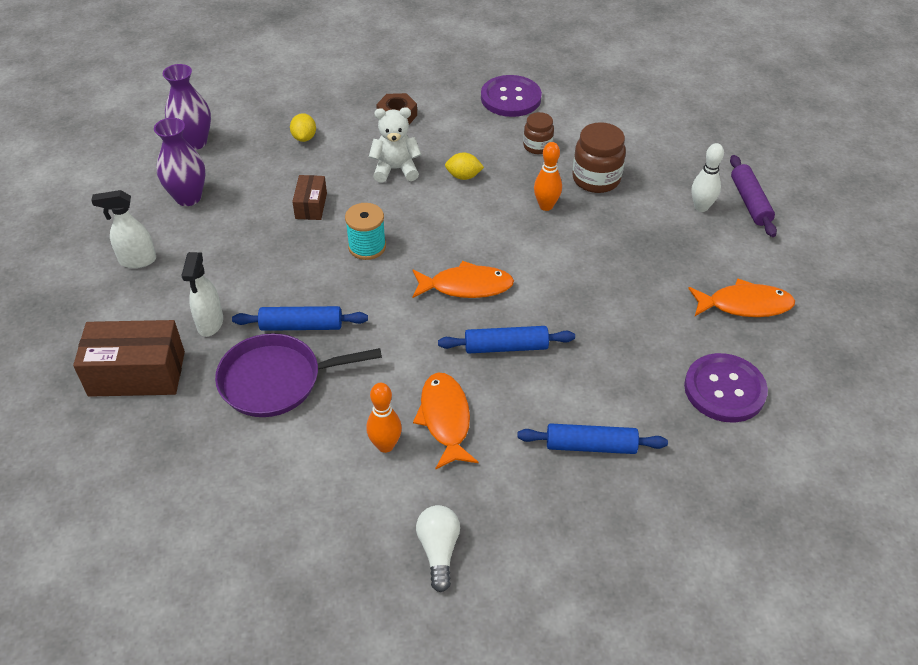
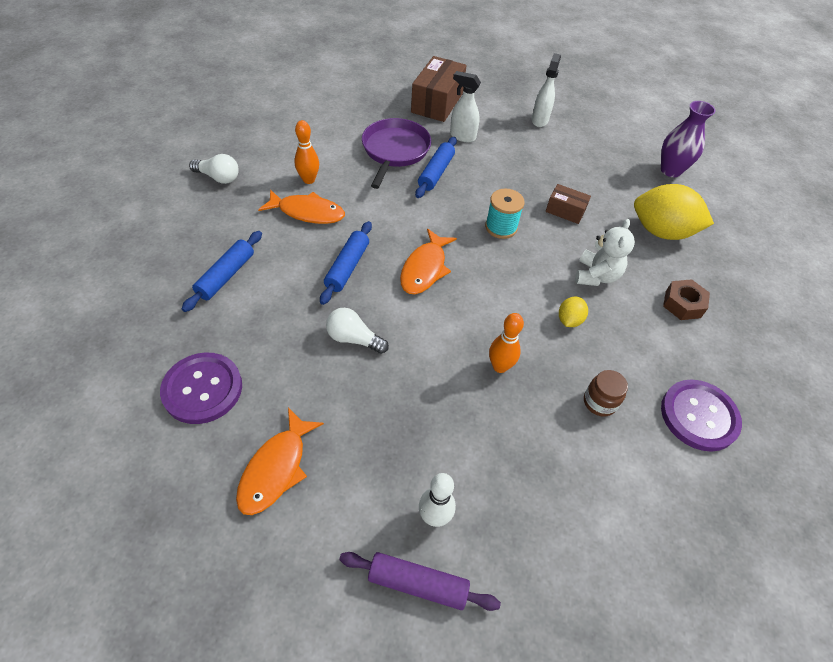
camera: 110 degrees right, 5 degrees up
purple vase [154,118,206,206] -> none
yellow lemon [290,113,316,142] -> yellow lemon [634,184,714,240], size x2.15
brown jar [572,122,626,193] -> none
none -> white light bulb [326,308,389,354]

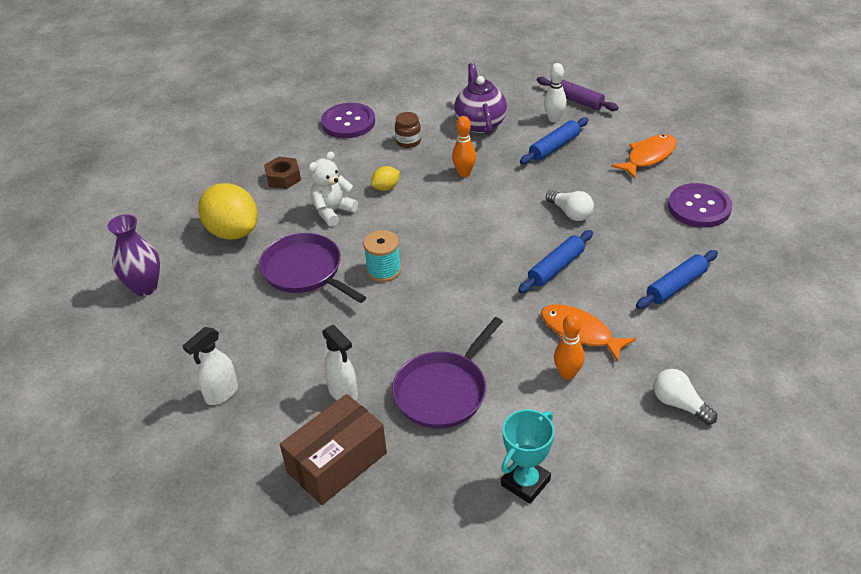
camera: 150 degrees left, 10 degrees down
orange fish [400,229,457,294] -> none
blue rolling pin [415,137,457,198] -> blue rolling pin moved to [520,117,589,164]
brown box [546,184,591,224] -> purple pan [259,233,366,303]
none -> purple teapot [454,63,507,135]
none -> turquoise trophy [501,409,554,504]

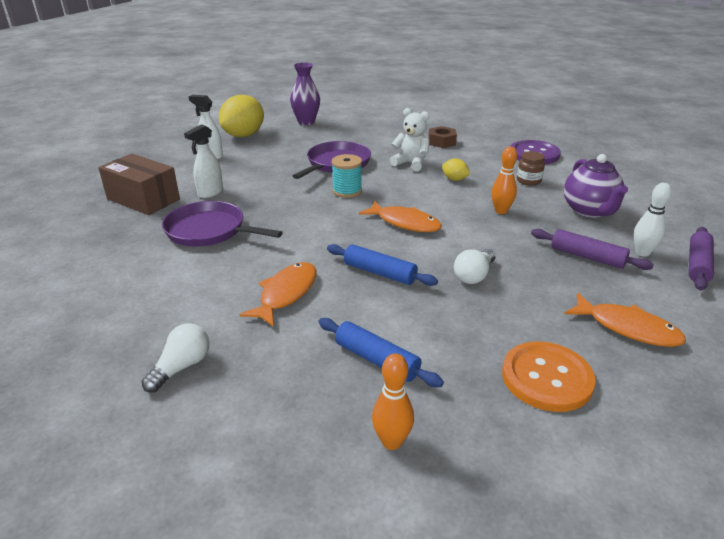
camera: 75 degrees right, 10 degrees down
yellow lemon [198,183,258,240] -> yellow lemon moved to [219,95,264,137]
purple teapot [454,63,507,135] -> purple teapot turned 105 degrees clockwise [564,154,628,218]
turquoise trophy [501,409,554,504] -> none
blue rolling pin [520,117,589,164] -> purple rolling pin [531,229,654,270]
orange bowling pin [554,313,585,380] -> orange bowling pin moved to [372,354,414,450]
purple button [668,183,732,228] -> orange button [502,341,596,412]
none -> orange fish [359,201,442,232]

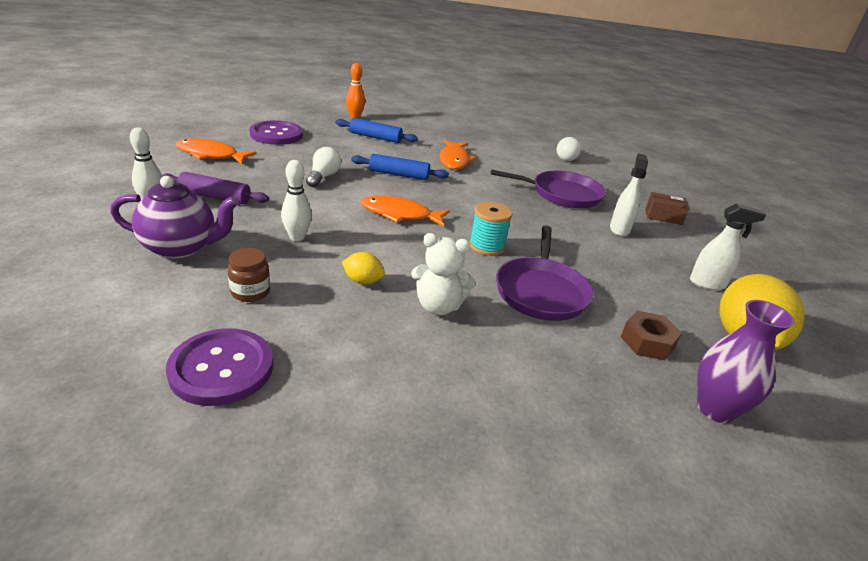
camera: 155 degrees right, 0 degrees up
brown box [98,154,180,215] -> brown box [645,192,690,225], size x0.54
white light bulb [142,323,210,393] -> white light bulb moved to [557,137,581,161]
brown nut [428,126,457,148] -> brown nut moved to [621,311,682,360]
orange bowling pin [491,147,517,214] -> white bowling pin [281,160,312,241]
orange button [502,341,596,412] -> purple button [249,120,303,145]
purple teapot [564,154,628,218] -> purple teapot turned 120 degrees clockwise [110,176,239,259]
purple rolling pin [688,227,714,291] -> none

